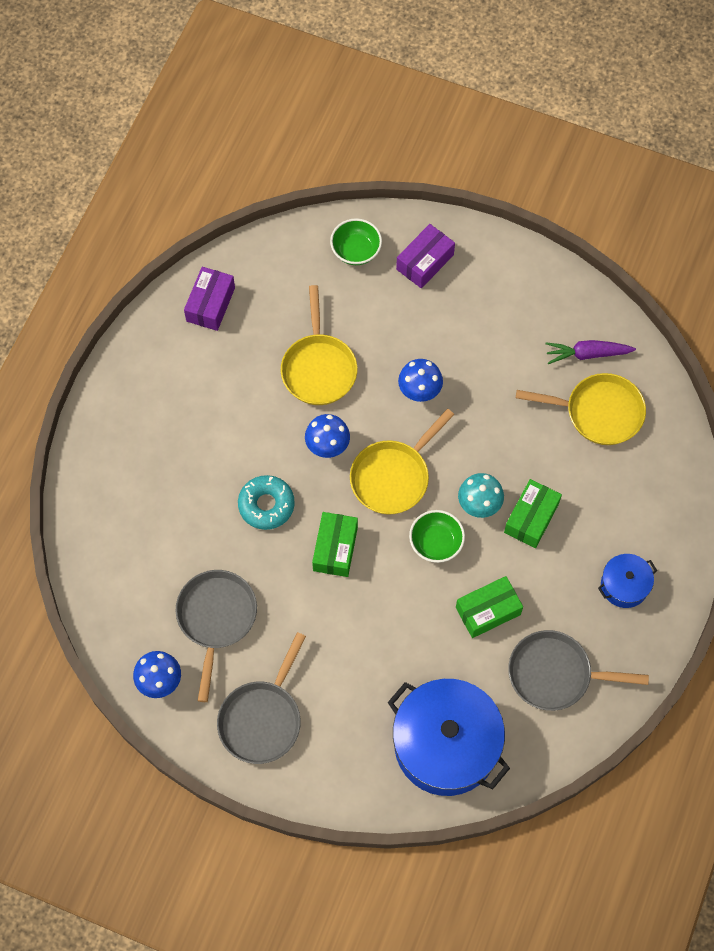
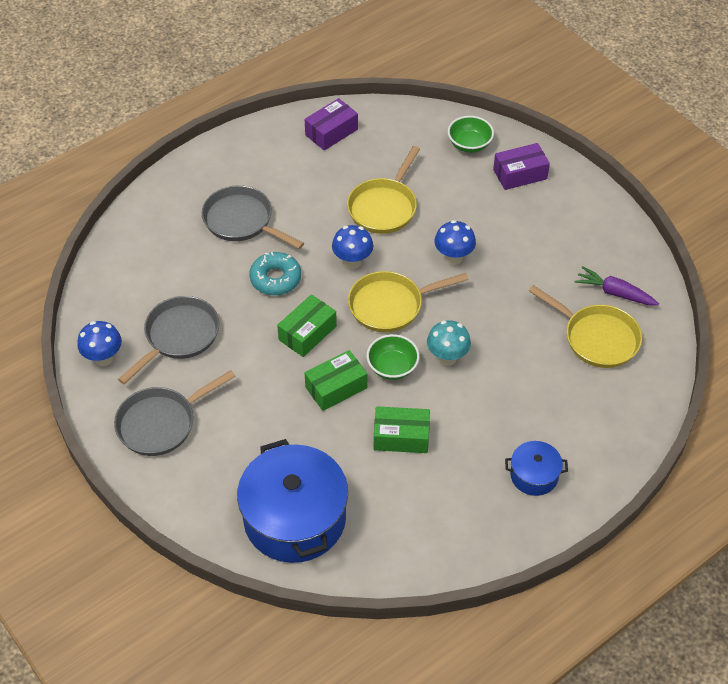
camera: 30 degrees right, 15 degrees down
green box [504,479,562,548] -> green box moved to [305,350,367,411]
grey pan [508,630,649,711] -> grey pan moved to [202,185,304,249]

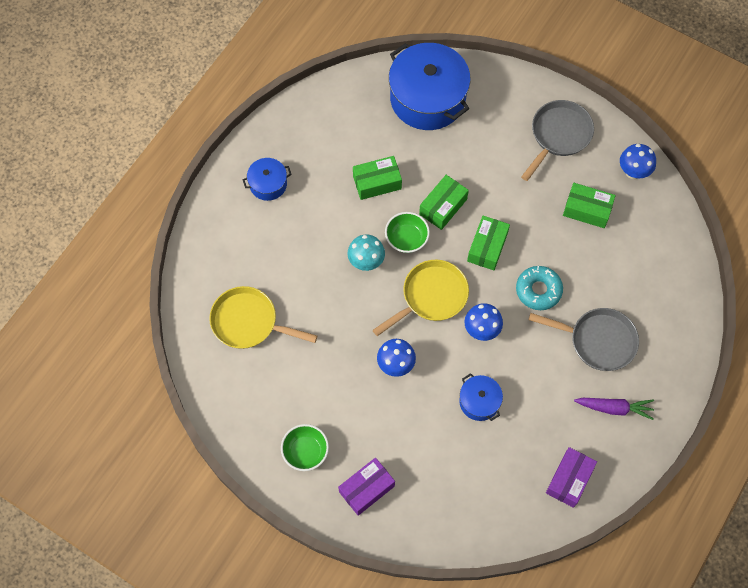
camera: 160 degrees right, 15 degrees up
grey pan [118,296,220,384] -> green box [563,183,616,228]
yellow pan [347,146,420,234] -> blue pot [459,373,503,421]
green bowl [448,116,494,153] -> green bowl moved to [281,424,329,471]
purple carrot [575,266,659,305] -> purple carrot moved to [574,398,654,420]

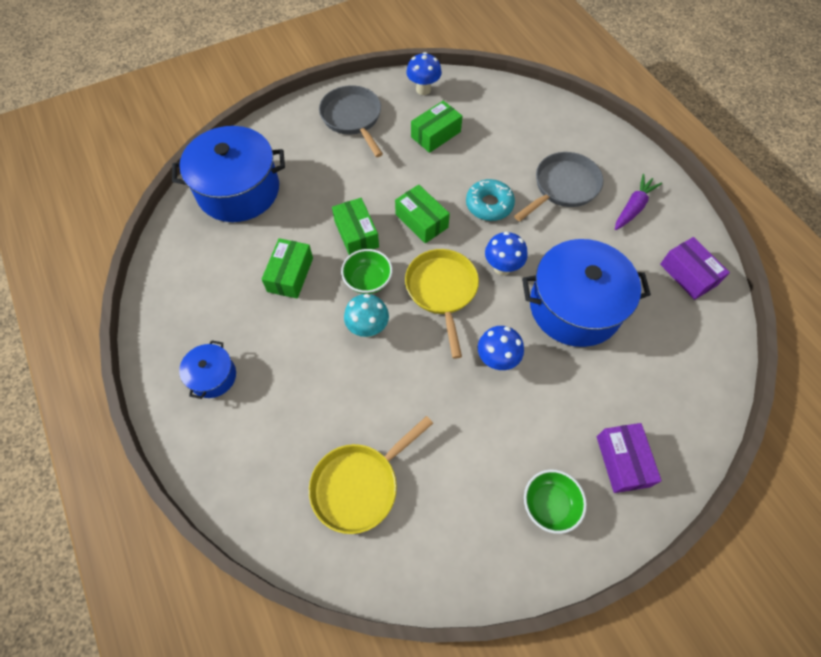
camera: 60 degrees left, 5 degrees down
blue pot [459,373,503,421] -> blue pot [522,239,651,347], size x2.08

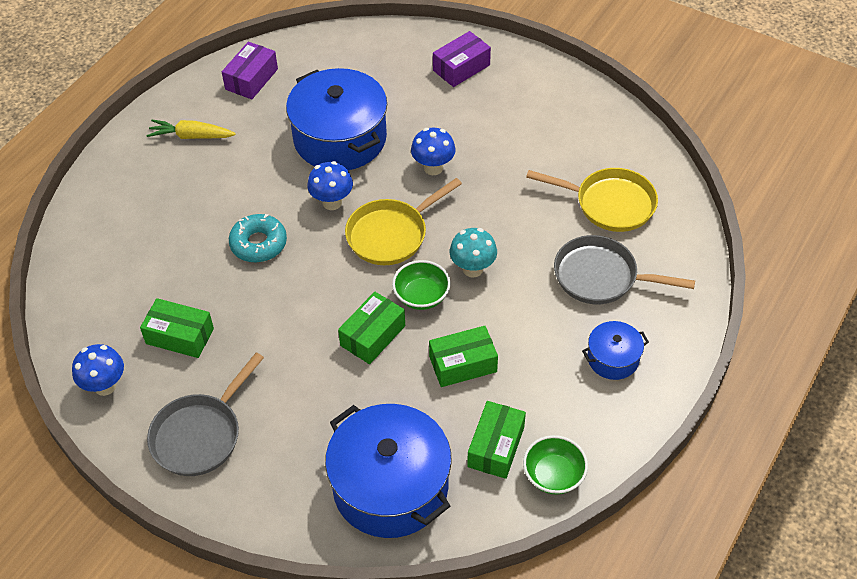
camera: 120 degrees left, 10 degrees down
green box [395,184,450,243] -> green box moved to [467,401,526,479]
grey pan [514,152,603,221] -> grey pan moved to [554,235,695,304]
green bowl [524,469,587,534] -> green bowl moved to [523,435,588,494]
purple carrot [615,174,662,230] -> yellow carrot [147,120,236,139]

